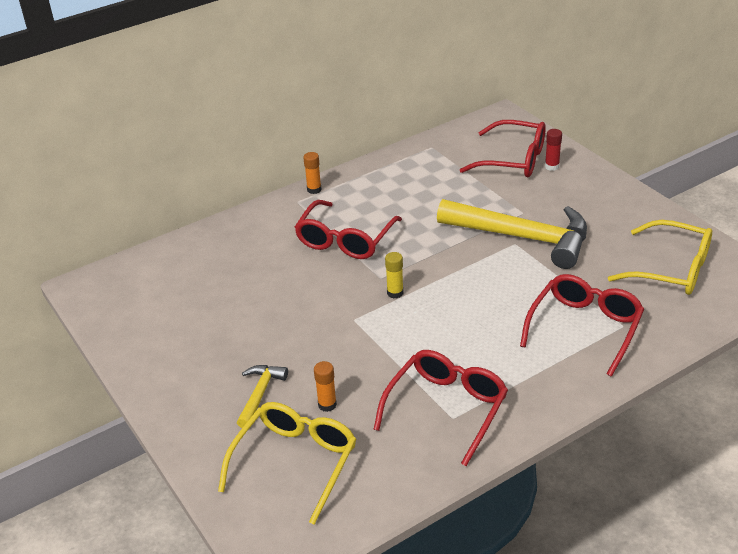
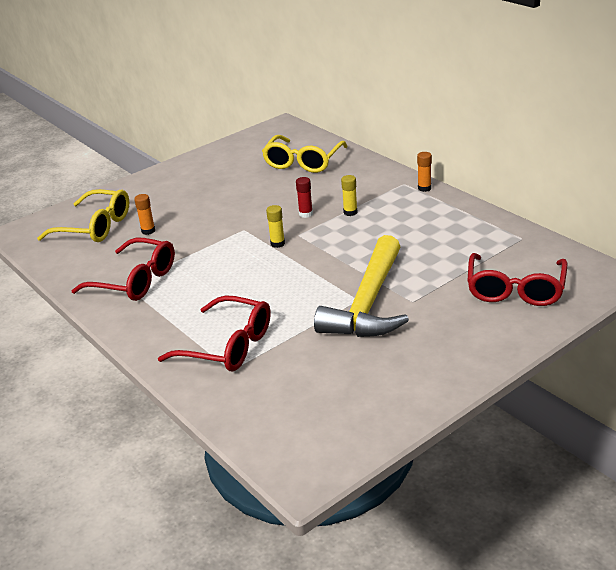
camera: 85 degrees right, 5 degrees down
yellow hammer [237,365,288,428] -> none
red glasses [295,200,402,259] -> yellow glue stick [341,175,358,216]
red glue stick [545,129,562,171] -> red glue stick moved to [296,177,313,218]
yellow glasses [608,220,712,295] -> yellow glasses moved to [262,135,348,173]

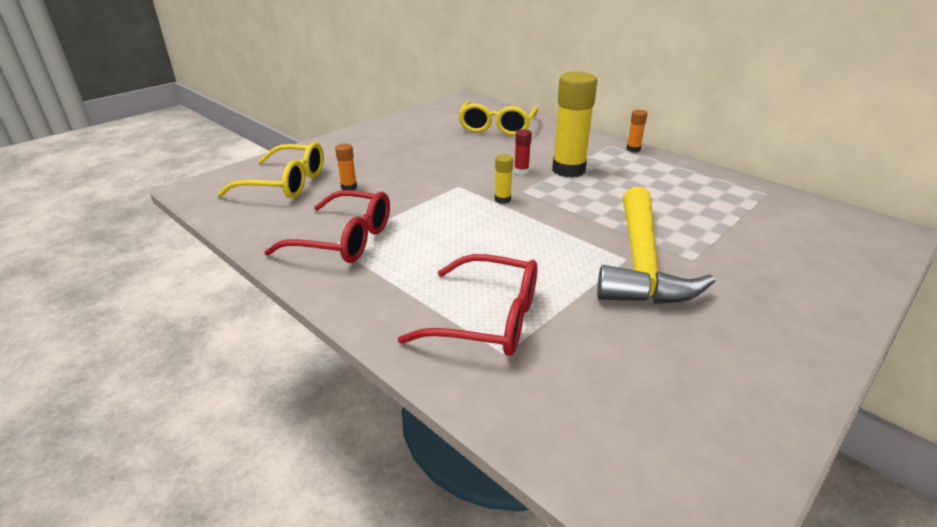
camera: 10 degrees left, 0 degrees up
yellow glue stick [341,175,358,216] -> yellow glue stick [552,72,598,177], size x2.23
red glasses [467,253,567,306] -> none

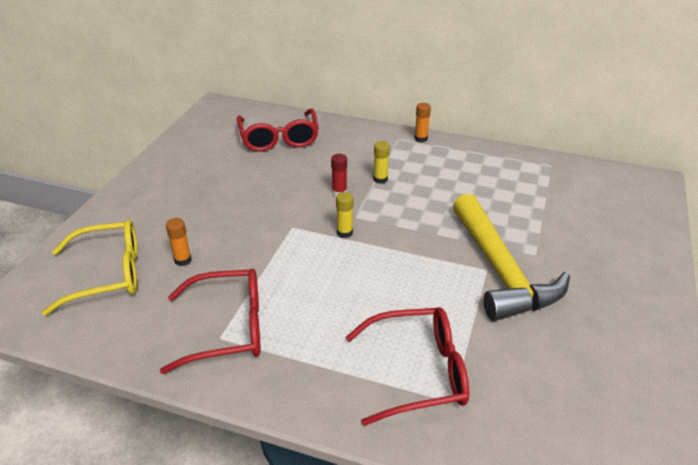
camera: 25 degrees left, 5 degrees up
yellow glasses [458,101,538,136] -> red glasses [237,109,319,151]
yellow glue stick [552,72,598,177] -> yellow glue stick [373,141,390,184], size x0.45

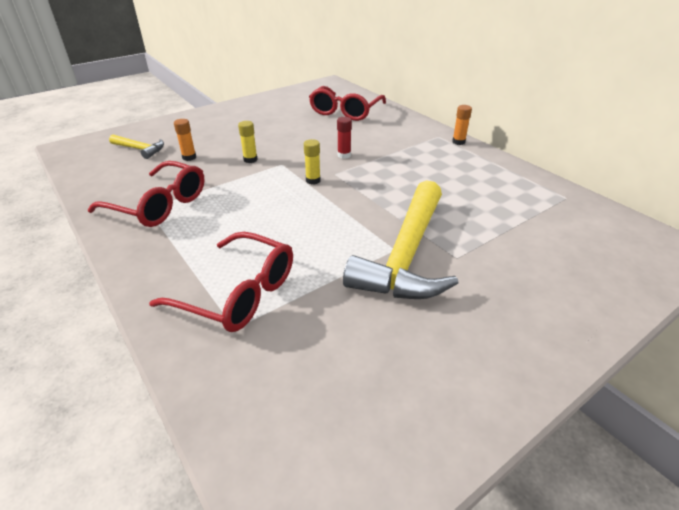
camera: 35 degrees right, 0 degrees up
yellow glasses [42,220,138,316] -> yellow hammer [109,134,164,159]
yellow glue stick [373,141,390,184] -> yellow glue stick moved to [238,121,257,163]

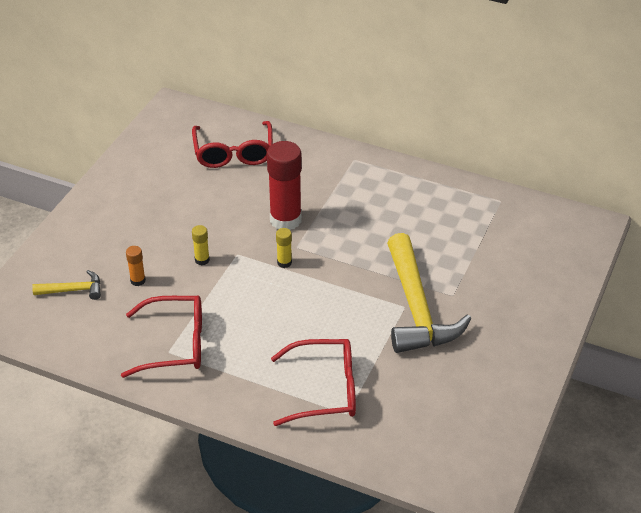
camera: 30 degrees left, 5 degrees up
red glue stick [337,117,352,159] -> red glue stick [267,141,302,230], size x2.23
orange glue stick [452,105,472,145] -> none

